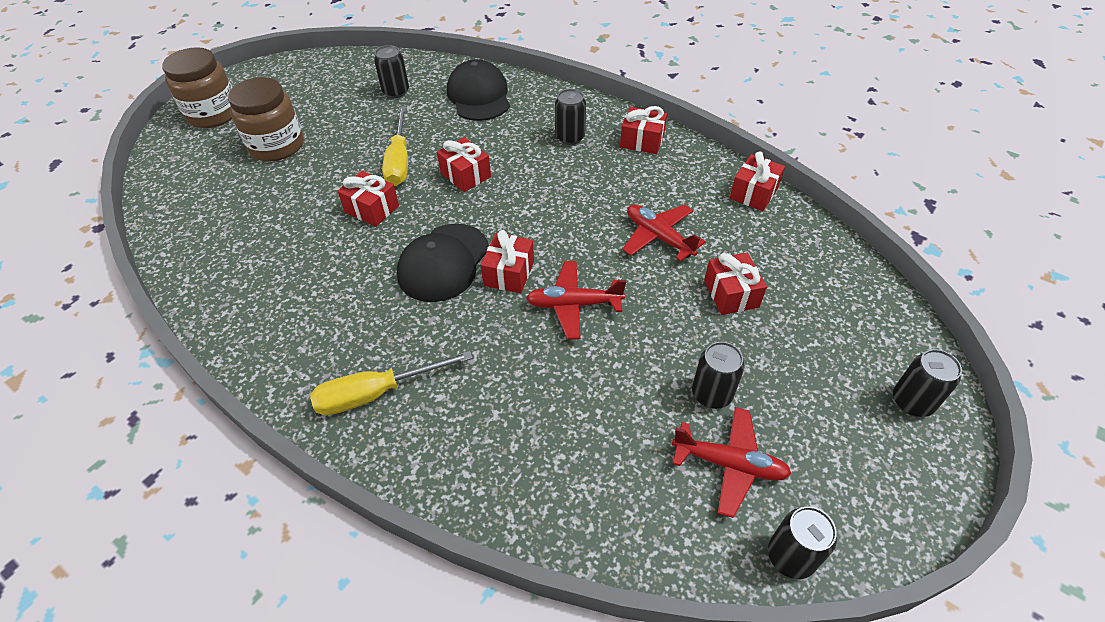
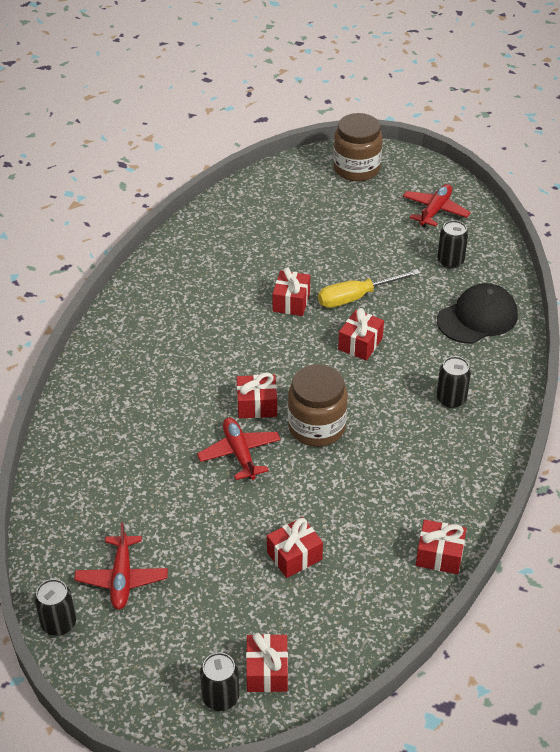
camera: 70 degrees right, 5 degrees down
brown jar [228,77,304,161] -> brown jar moved to [288,364,348,447]
yellow screwdriver [310,351,473,415] -> none
black cap [397,224,489,302] -> none
red gift [620,106,667,154] -> red gift moved to [246,633,288,692]
red plane [622,205,706,261] -> red plane moved to [403,184,471,227]
black can [692,342,744,409] -> none

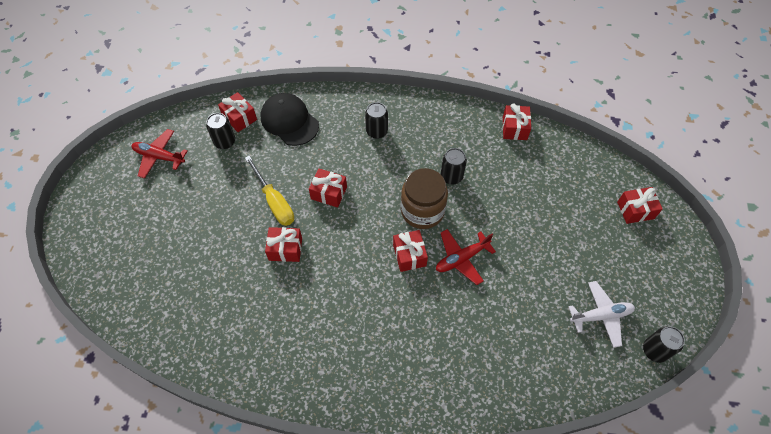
camera: 100 degrees left, 15 degrees up
red plane [74,522,168,610] -> white plane [568,281,635,348]
black can [200,652,239,711] -> black can moved to [441,148,467,185]
red gift [267,517,323,578] -> red gift moved to [218,92,257,132]
brown jar [333,113,383,181] -> none

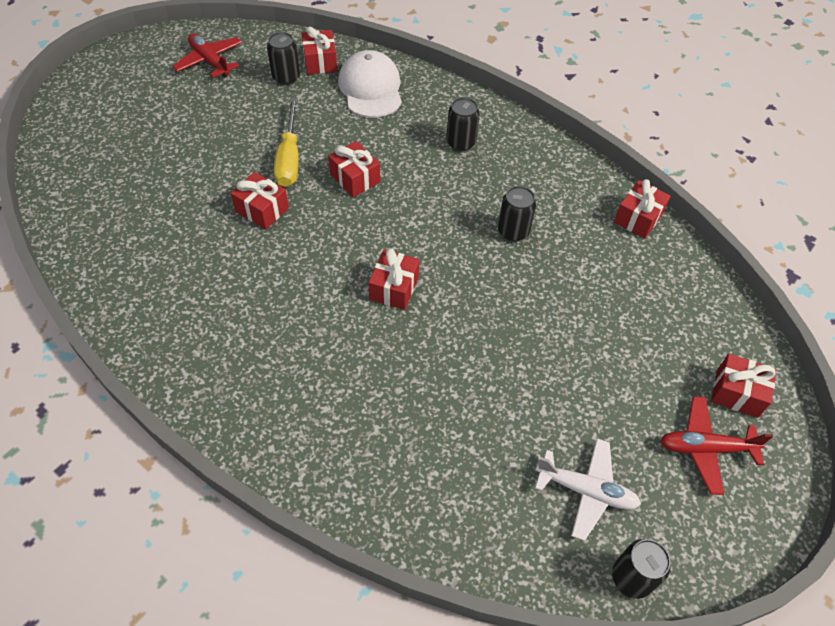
camera: 30 degrees right, 5 degrees down
black cap [261,93,319,146] -> white cap [338,50,402,118]
brown jar [401,168,448,229] -> none
red plane [436,229,496,285] -> red plane moved to [660,397,773,495]

